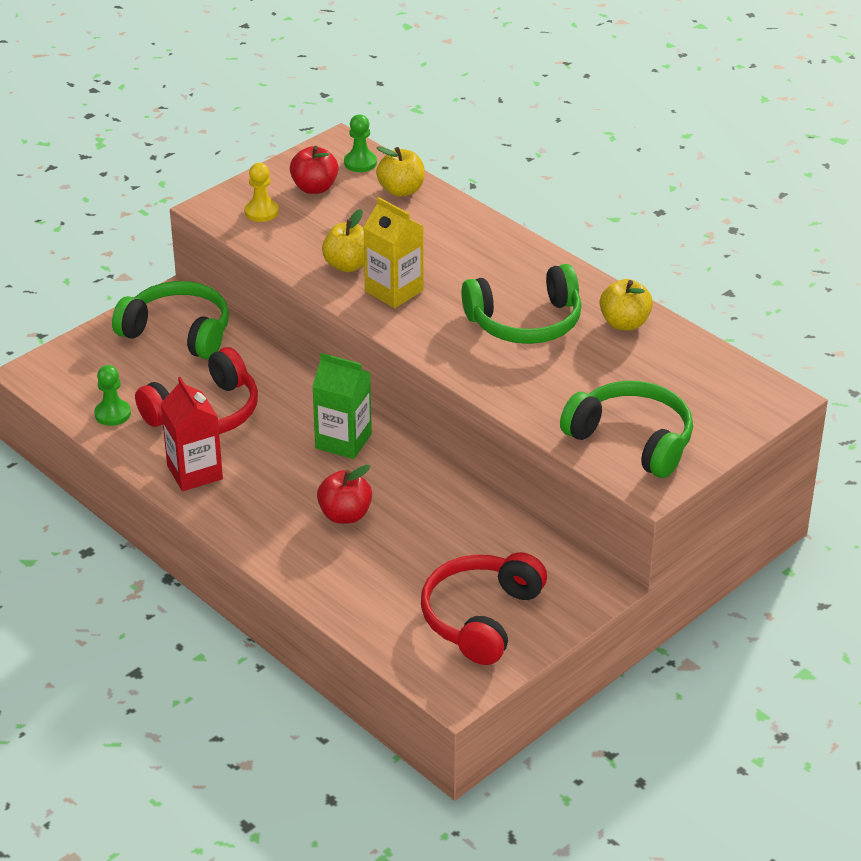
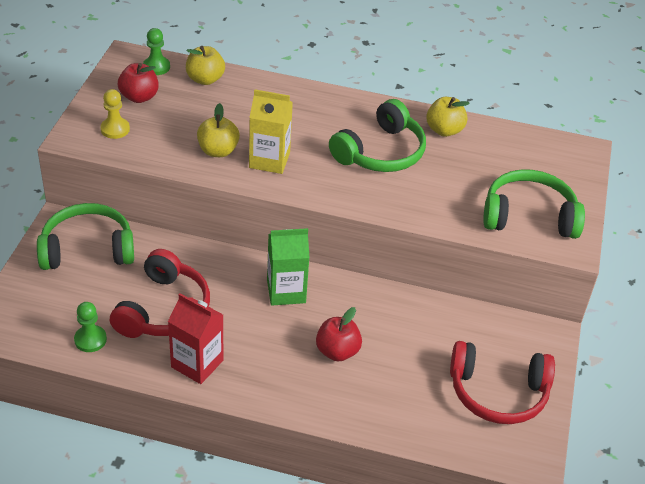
camera: 35 degrees left, 5 degrees up
red headphones [421,552,547,665] -> red headphones turned 75 degrees counterclockwise [450,341,555,424]

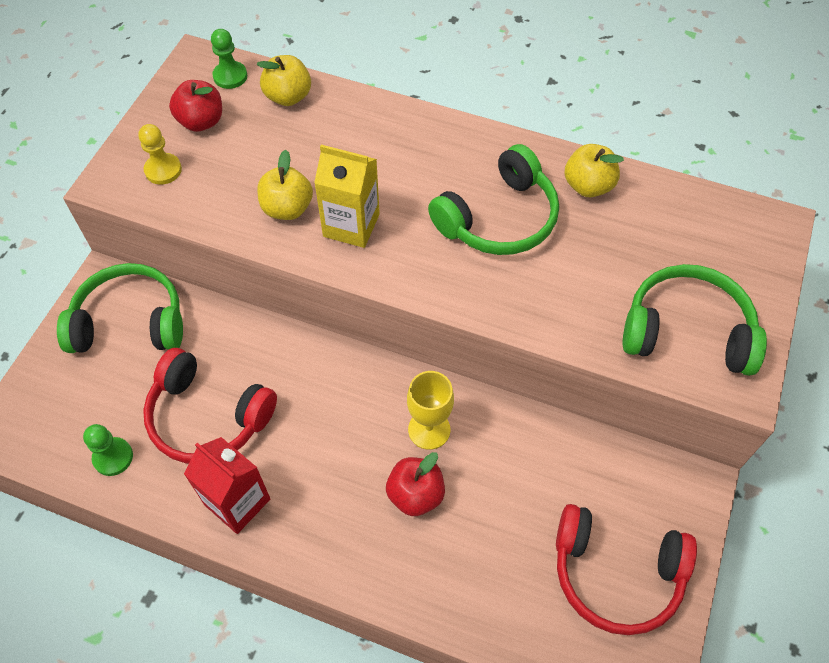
camera: 10 degrees right, 15 degrees up
red headphones [110,249,210,338] -> red headphones turned 90 degrees clockwise [143,348,277,464]
green carton [267,228,310,306] -> none
none -> yellow goblet [407,371,454,450]

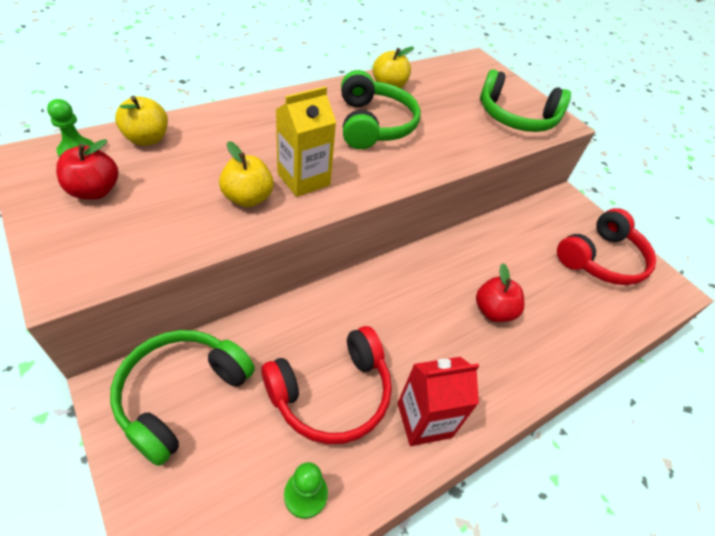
camera: 60 degrees left, 10 degrees down
yellow pawn [138,124,182,185] -> none
yellow goblet [407,371,454,450] -> none
green headphones [623,264,767,376] -> green headphones turned 120 degrees counterclockwise [480,69,571,132]

